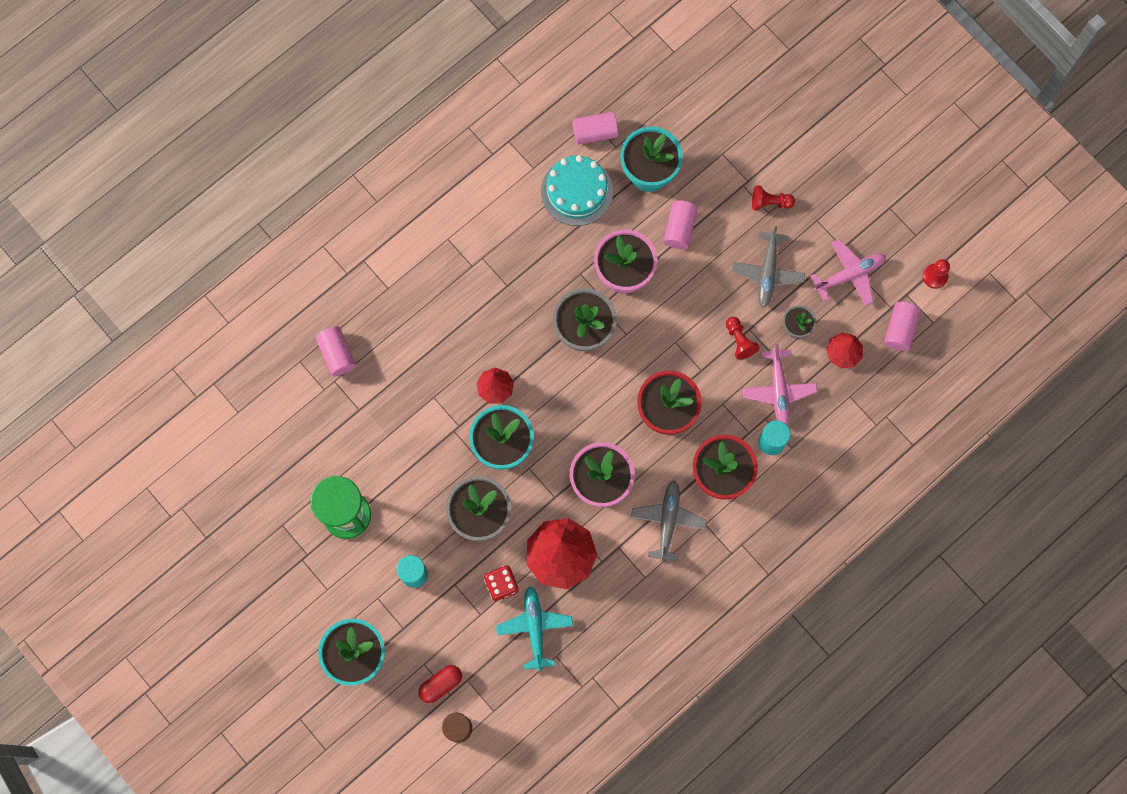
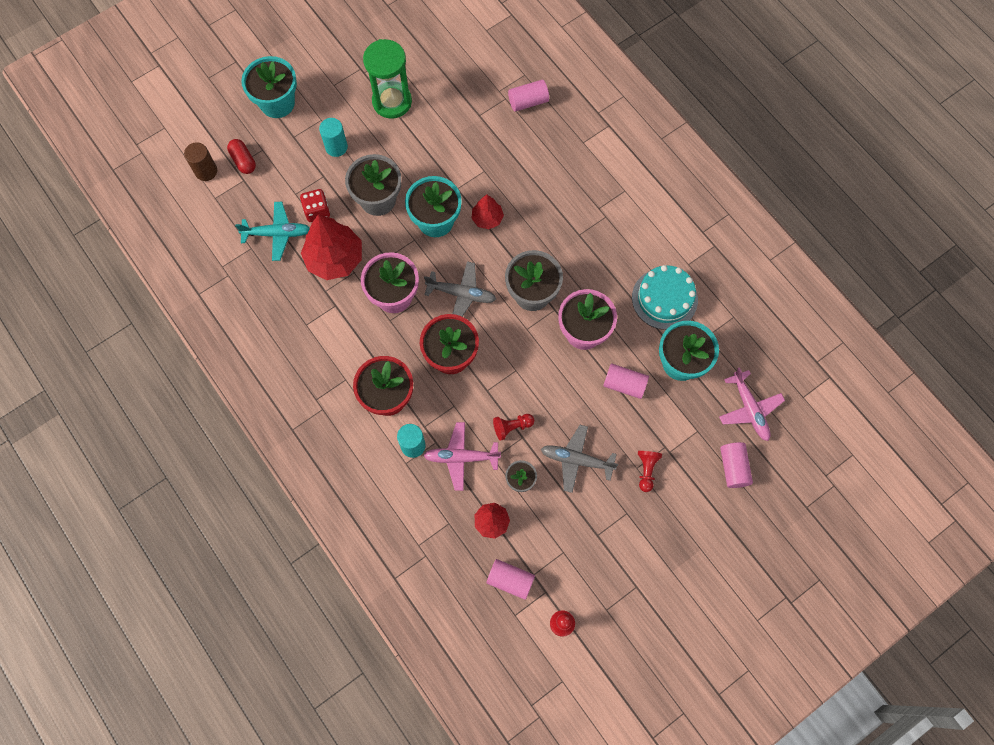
camera: 95 degrees right, 5 degrees down
pink cylinder [572,112,618,145] -> pink cylinder moved to [720,442,753,488]
grey plane [631,480,707,563] -> grey plane moved to [424,261,496,317]
pink plane [810,239,886,306] -> pink plane moved to [719,367,785,441]

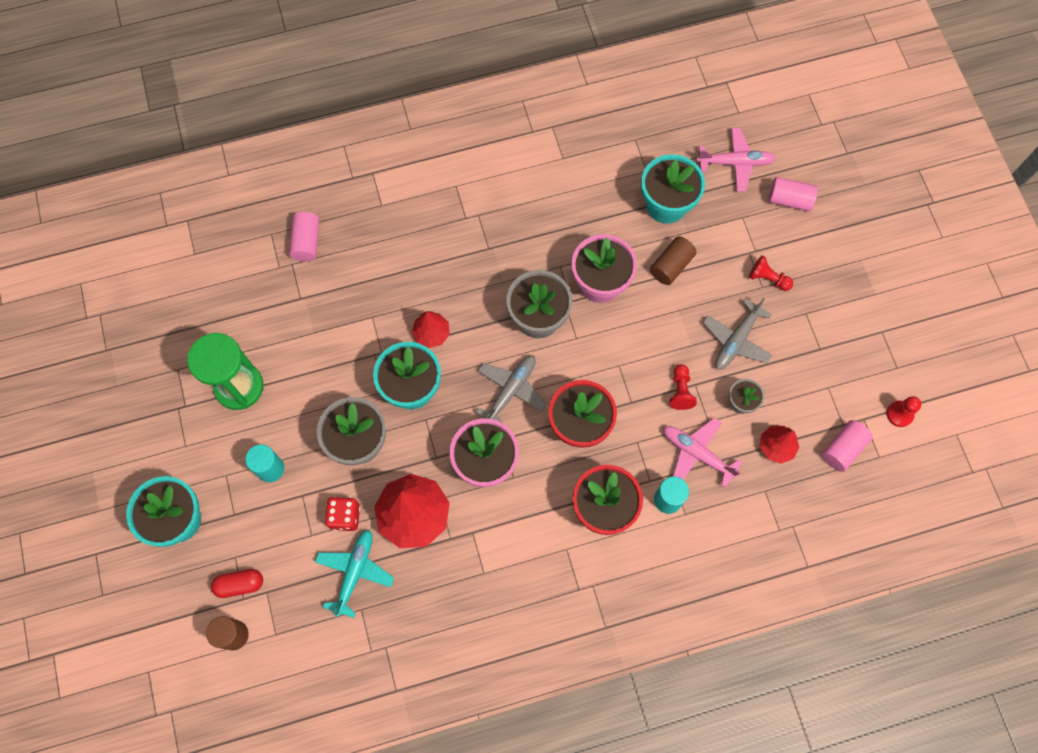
camera: 70 degrees left, 0 degrees up
pink plane [423,422,501,491] -> pink plane turned 105 degrees clockwise [663,418,742,488]
pink cylinder [603,364,649,399] -> brown cylinder [650,236,697,285]
turquoise cake [632,265,698,330] -> none

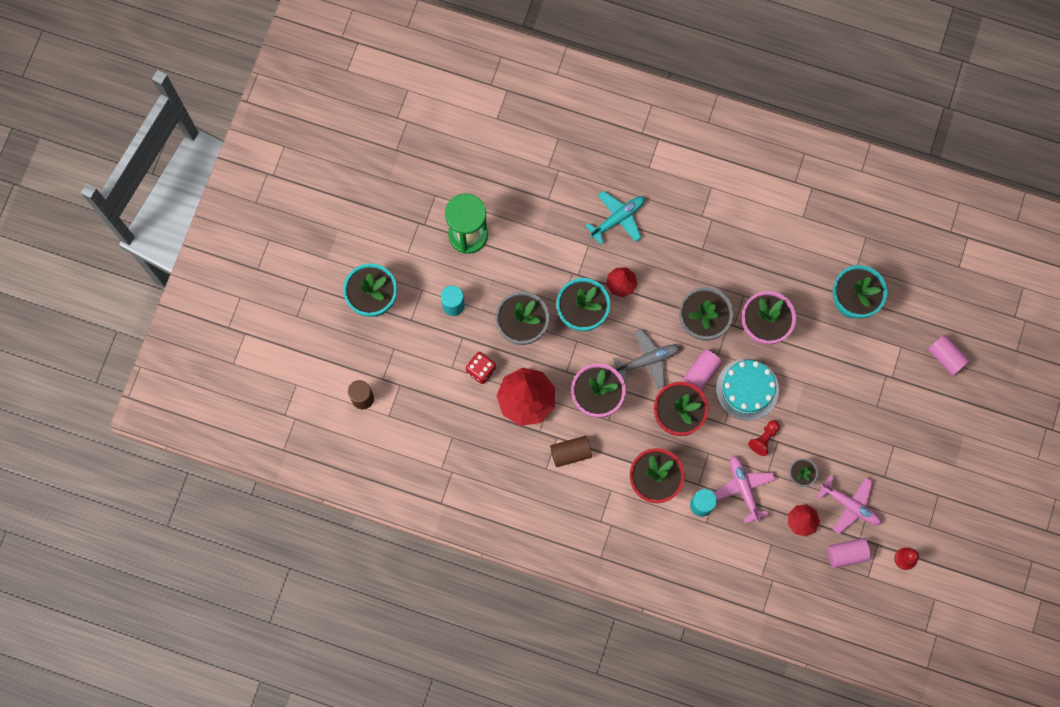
camera: 35 degrees right, 5 degrees up
red capsule [211,569,263,598] -> none
pink cylinder [289,212,319,261] -> pink cylinder moved to [683,349,722,391]
turquoise plane [315,530,394,618] -> turquoise plane moved to [586,191,645,245]
brown cylinder [650,236,697,285] -> brown cylinder moved to [550,436,592,467]
pink plane [697,128,776,192] -> pink plane moved to [816,476,881,534]
grey plane [703,298,773,370] -> none
red pawn [749,255,793,291] -> none
none -> turquoise cake [716,359,779,421]

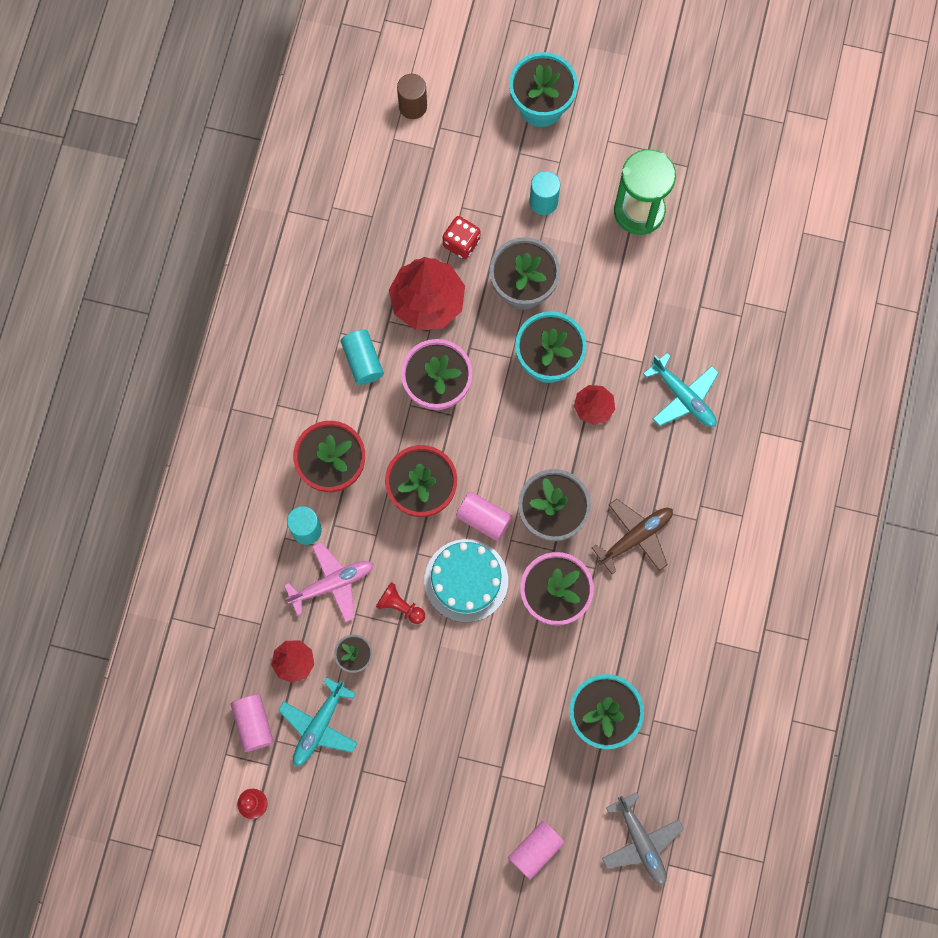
camera: 85 degrees right, 0 degrees up
brown cylinder [550,436,592,467] -> turquoise cylinder [341,330,384,385]
grey plane [613,329,680,389] -> grey plane moved to [602,792,684,886]
pink plane [816,476,881,534] -> turquoise plane [278,677,358,766]
none -> brown plane [592,499,673,574]

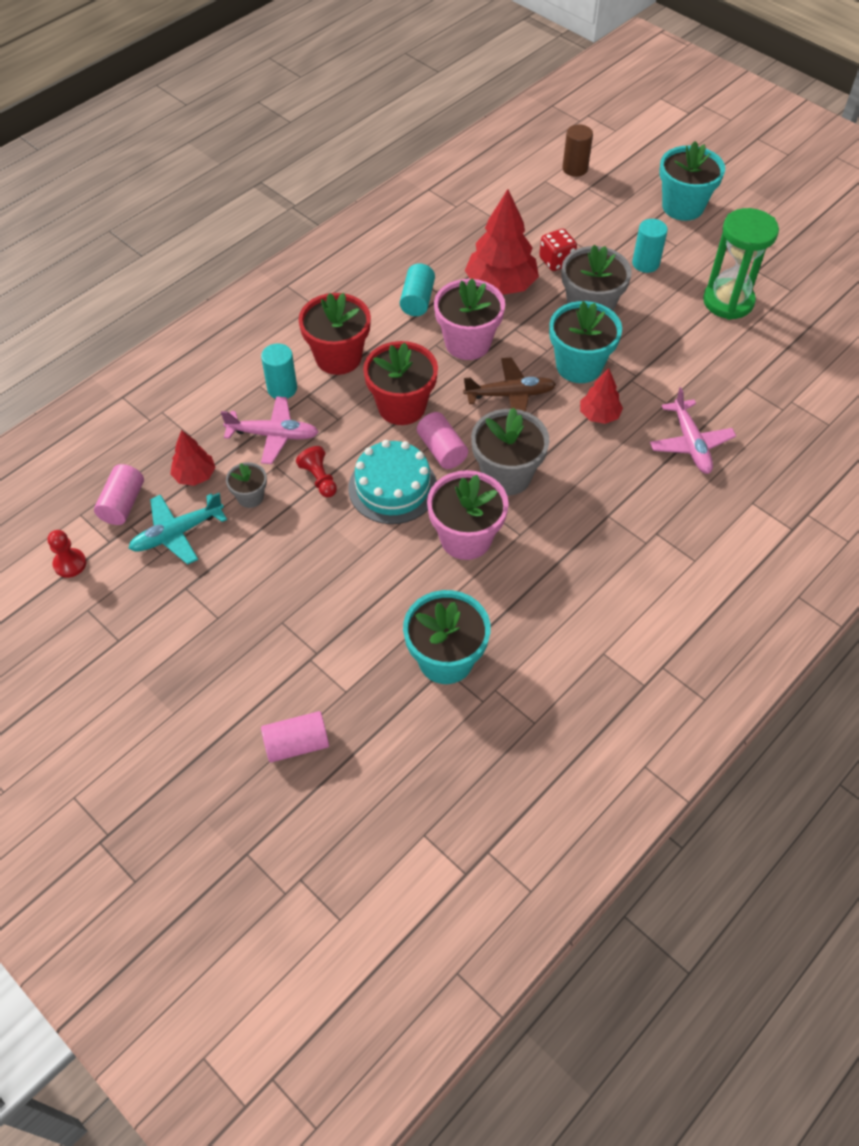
camera: 30 degrees right, 20 degrees down
brown plane [592,499,673,574] -> brown plane moved to [463,357,556,412]
grey plane [602,792,684,886] -> none
turquoise plane [643,353,719,427] -> pink plane [650,387,736,474]

